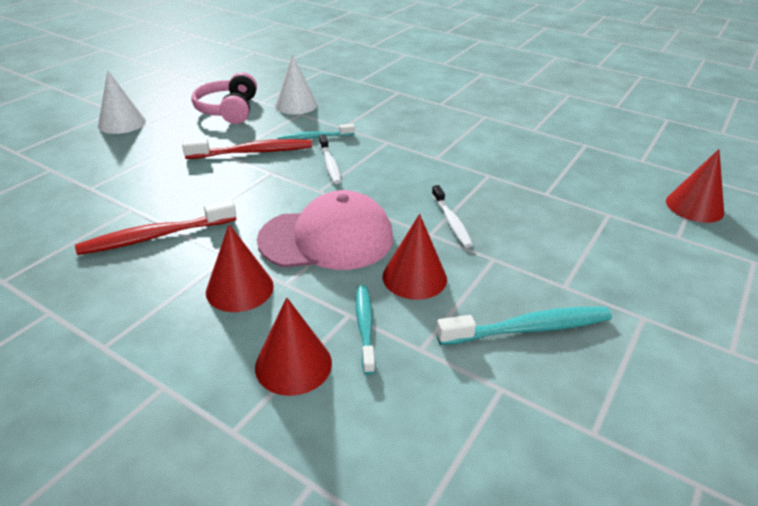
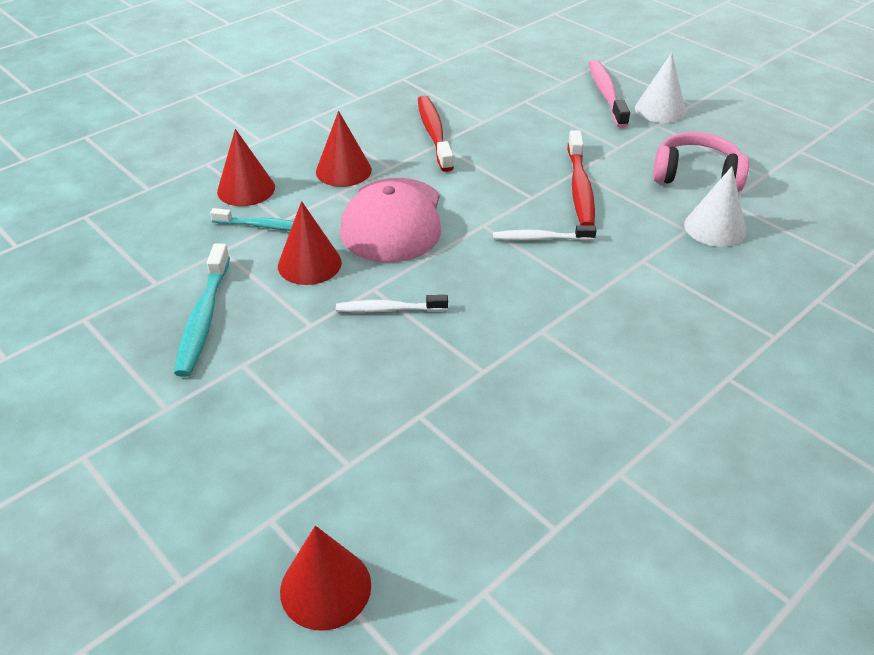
camera: 105 degrees right, 5 degrees up
turquoise toothbrush [277,124,355,139] -> none
none -> pink toothbrush [589,60,630,128]

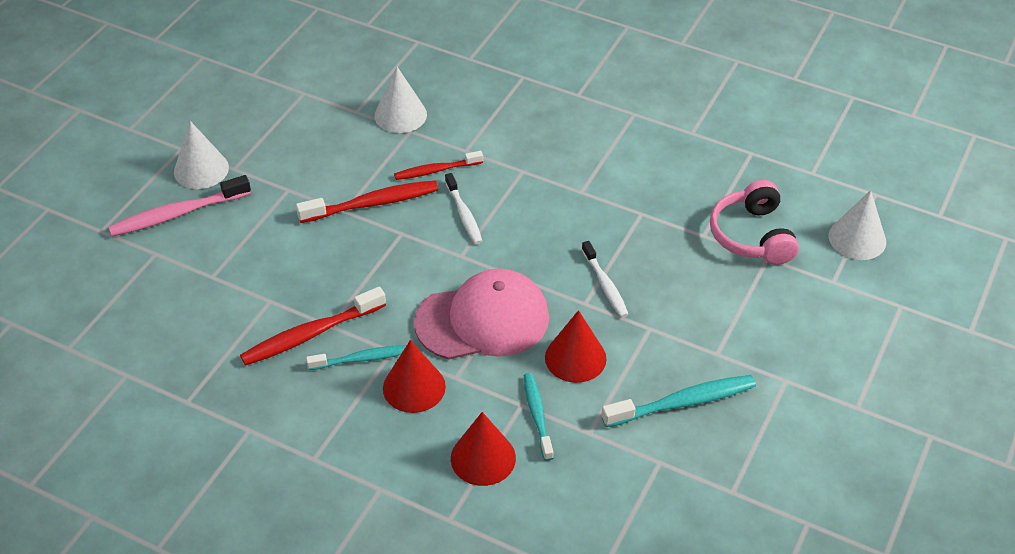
camera: 110 degrees left, 5 degrees up
red cone [280,526,371,631] -> white cone [829,190,886,260]
pink headphones [653,132,749,192] -> pink headphones moved to [710,180,799,265]
none -> turquoise toothbrush [306,345,407,370]
none -> red toothbrush [394,151,483,180]

